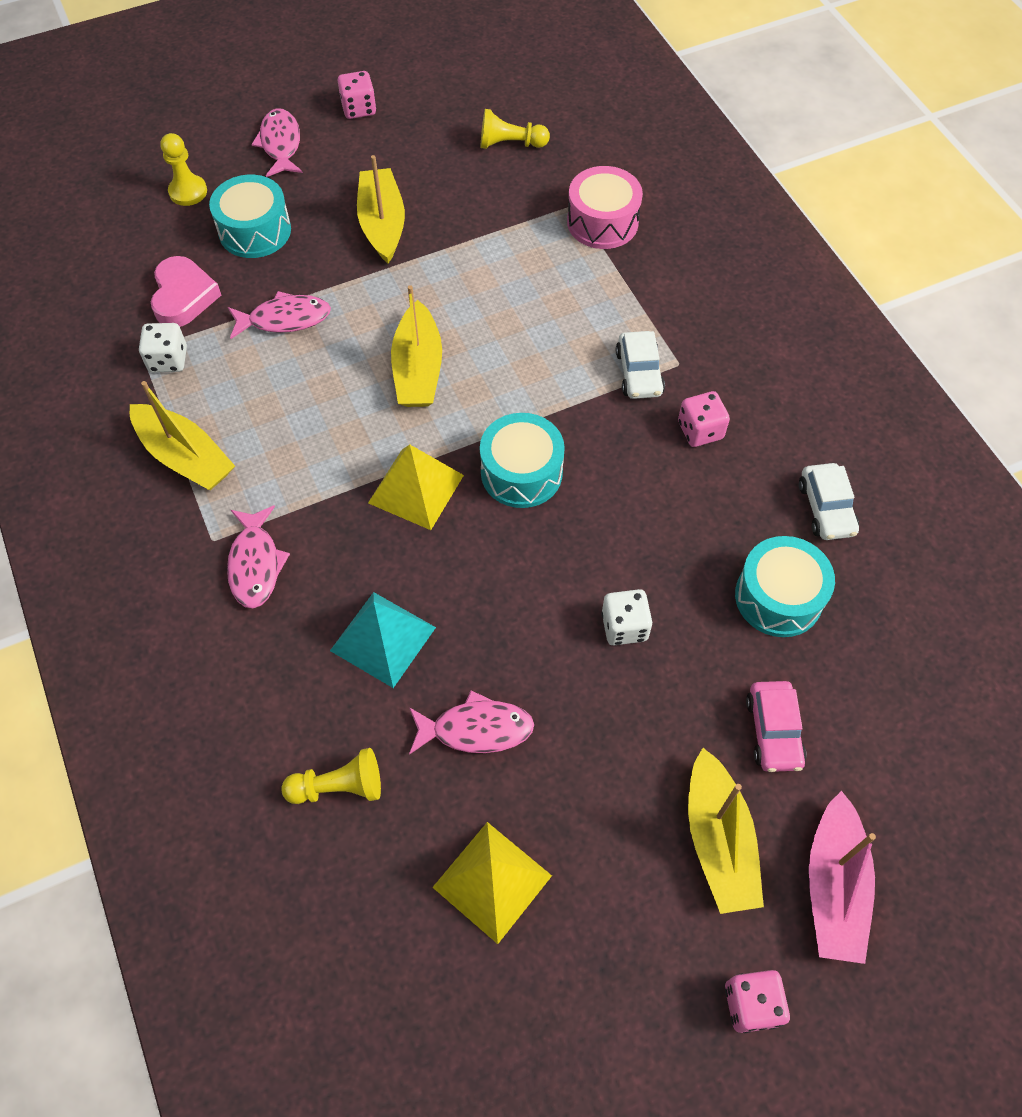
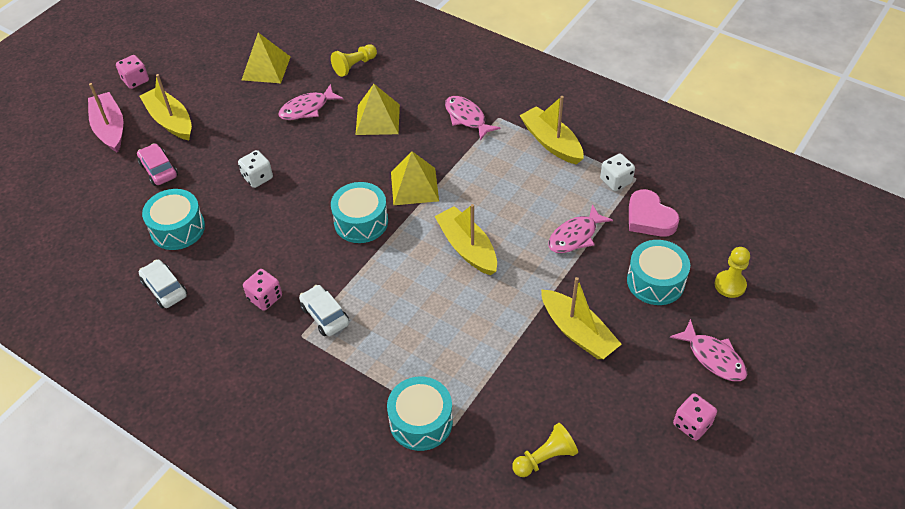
camera: 150 degrees right, 10 degrees down
yellow boat [130,381,235,490] -> yellow boat turned 45 degrees clockwise [519,96,583,165]
turquoise pyramid [330,592,436,688] -> yellow pyramid [356,84,400,135]
pink drum [567,166,643,249] -> turquoise drum [387,377,453,451]

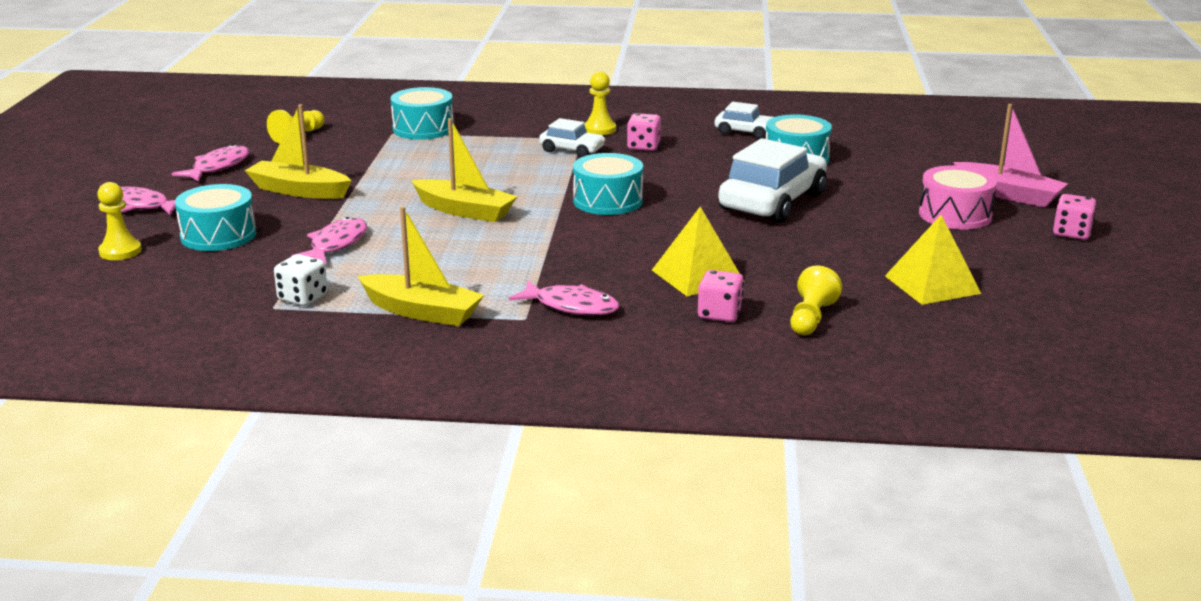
camera: 150 degrees right, 25 degrees down
pink car [137,143,178,186] -> none
yellow boat [139,74,192,140] -> pink drum [919,165,997,230]
white dice [238,150,273,188] -> white car [718,138,827,223]
pink fish [278,84,343,120] -> pink fish moved to [172,144,250,182]
yellow pyramid [391,151,439,205] -> none
pink heart [629,189,680,237] -> none
pink dice [673,393,717,440] -> pink dice moved to [698,270,744,322]
none -> yellow pawn [584,71,616,135]

